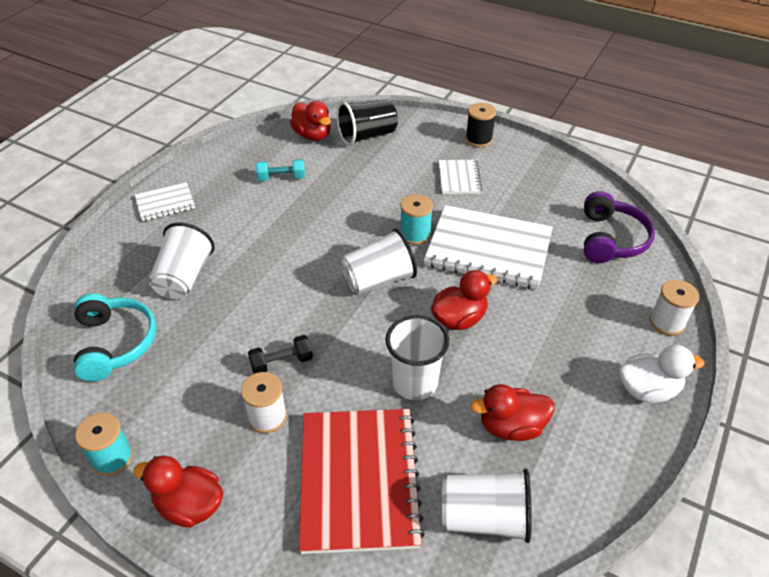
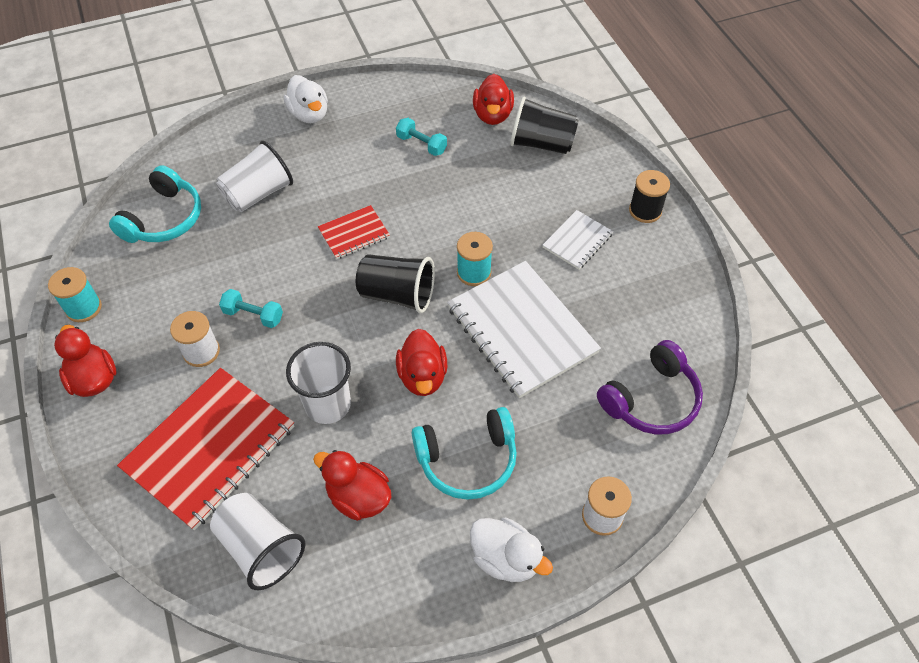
camera: 40 degrees right, 10 degrees up
white notebook [135,182,195,221] -> white duck [284,75,328,123]
black dumbbell [248,335,313,374] -> turquoise dumbbell [219,289,283,328]
white cup [341,228,417,294] -> black cup [356,254,435,313]
red duck [431,270,497,330] -> red duck turned 75 degrees clockwise [396,329,447,396]
none -> red notebook [318,205,390,259]
none -> turquoise headphones [412,407,517,500]

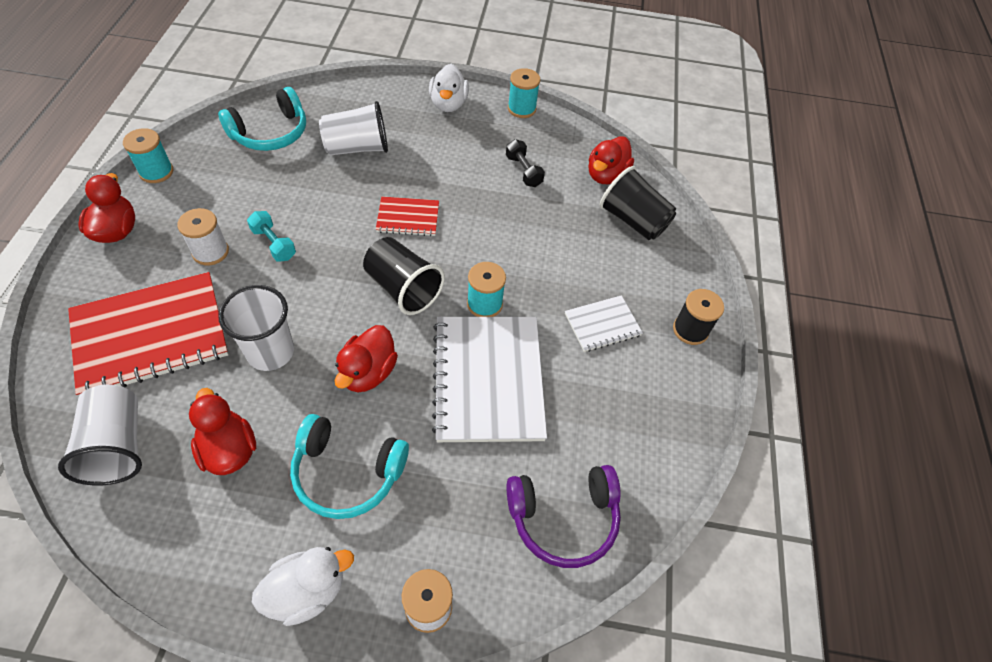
camera: 25 degrees right, 0 degrees up
turquoise dumbbell [396,118,447,156] -> black dumbbell [506,139,545,187]
white duck [470,517,553,582] -> white duck turned 90 degrees counterclockwise [252,547,354,626]
none -> turquoise spool [508,68,540,118]

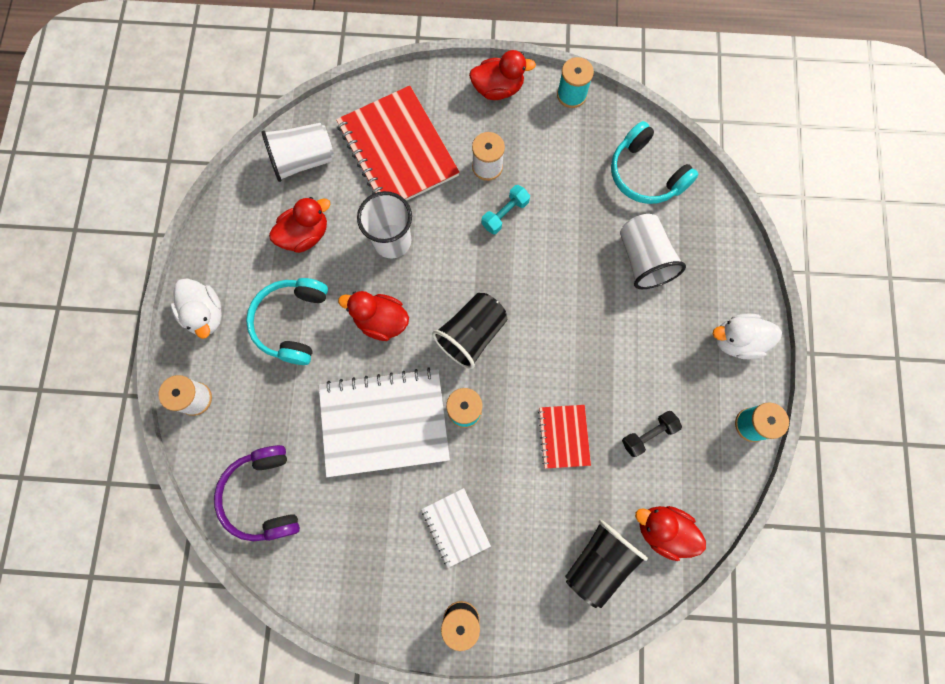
camera: 90 degrees right, 20 degrees up
red notebook [376,197,439,236] -> red notebook moved to [538,405,591,469]

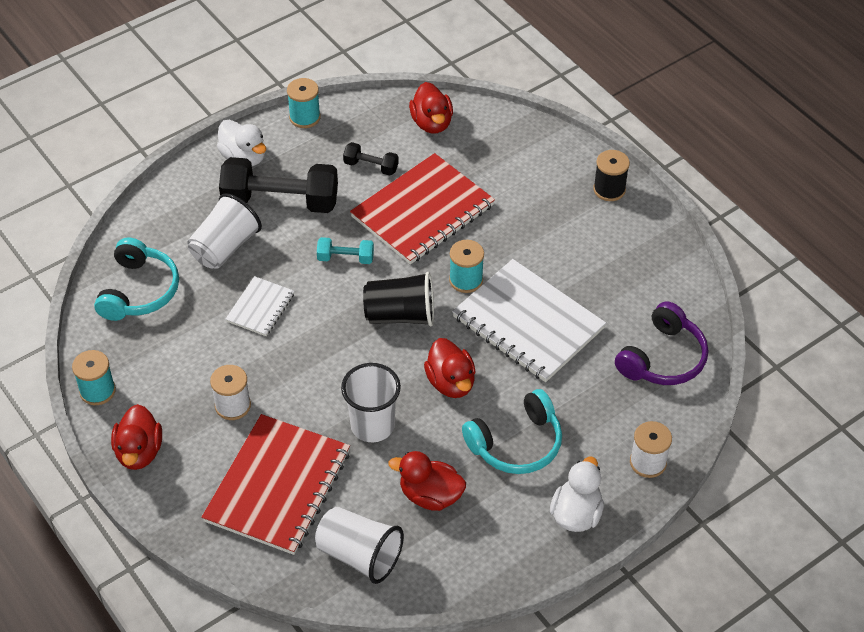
camera: 130 degrees left, 25 degrees down
white notebook [421,488,491,568] -> white notebook moved to [225,276,294,336]
red duck [469,50,536,100] -> red duck turned 135 degrees counterclockwise [111,404,162,470]
turquoise dumbbell [481,185,530,234] -> turquoise dumbbell moved to [317,237,374,264]
red notebook [538,405,591,469] -> red notebook [350,153,495,265], size x2.01
black cup [565,520,648,608] -> none
none -> black dumbbell [219,157,338,213]

